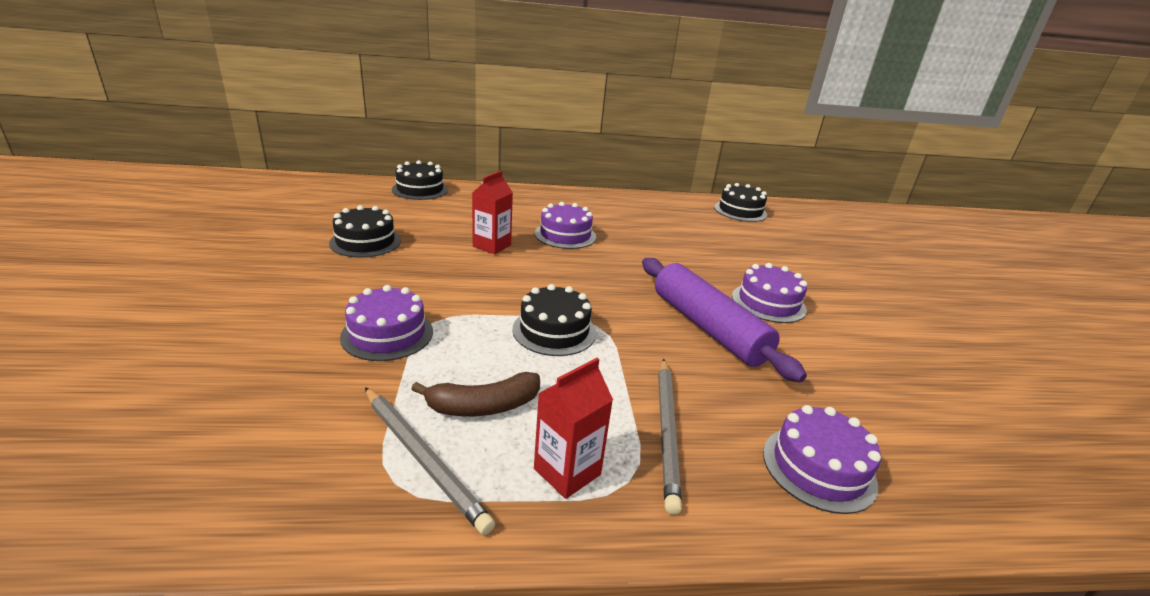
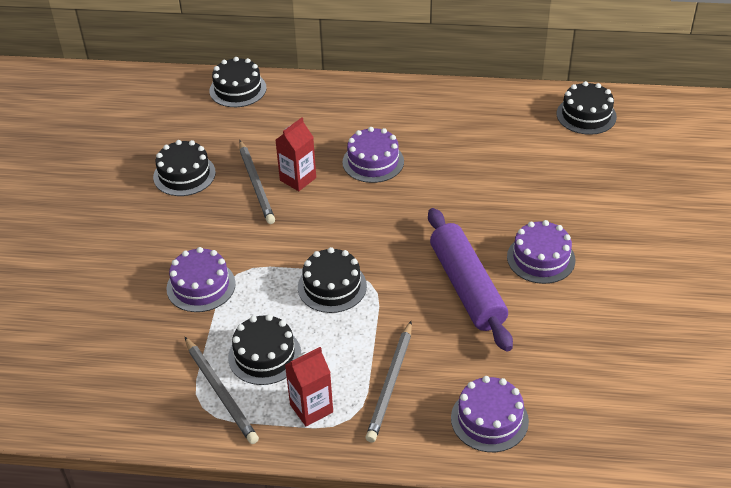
camera: 15 degrees right, 15 degrees up
brown banana [411,372,540,416] -> black cake [228,314,301,385]
none -> grey pencil [239,140,275,224]

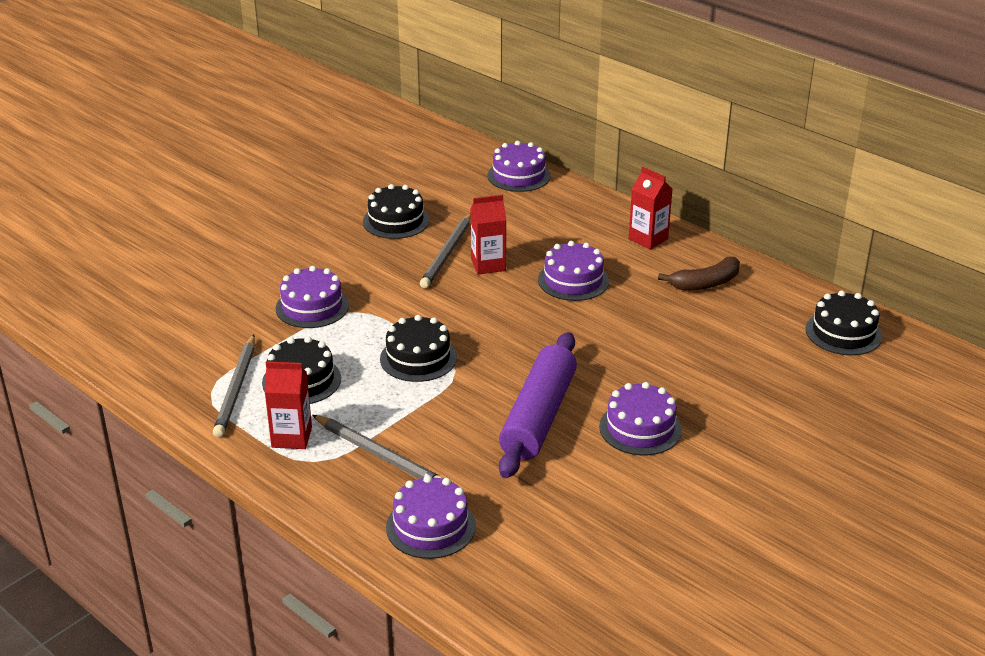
camera: 35 degrees right, 10 degrees down
black cake [209,57,267,107] -> purple cake [487,141,551,192]
grey pencil [366,321,412,443] -> grey pencil turned 105 degrees counterclockwise [312,415,444,479]
none -> red carton [629,167,672,250]
none -> brown banana [658,257,740,291]

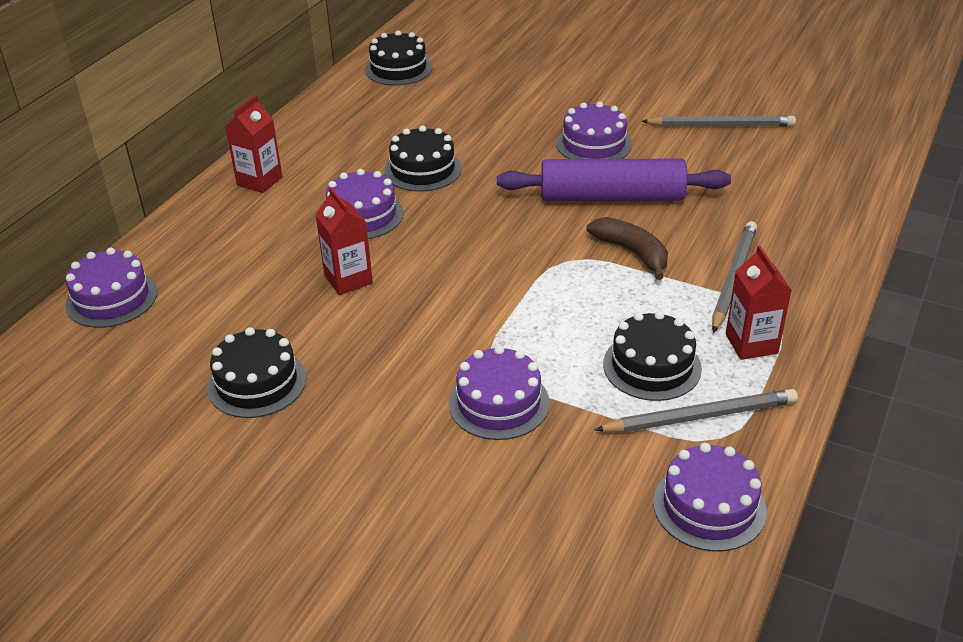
camera: 105 degrees left, 5 degrees up
black cake [380,315,457,382] -> black cake moved to [384,126,462,192]
purple cake [386,475,476,559] -> purple cake moved to [653,443,767,552]
grey pencil [420,213,471,288] -> grey pencil moved to [641,115,796,127]
brown banana [658,257,740,291] -> brown banana moved to [587,217,668,280]

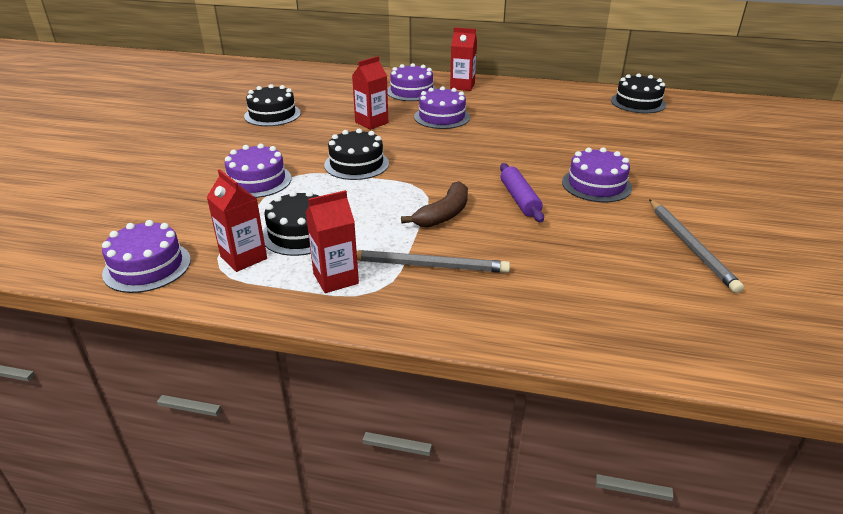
camera: 75 degrees right, 5 degrees down
purple cake [65,248,158,328] -> purple cake moved to [387,63,437,101]
black cake [384,126,462,192] -> black cake moved to [324,129,389,180]
purple rolling pin [497,159,731,201] -> purple rolling pin [500,163,544,222], size x0.56
grey pencil [595,389,798,433] -> red carton [207,169,267,272]

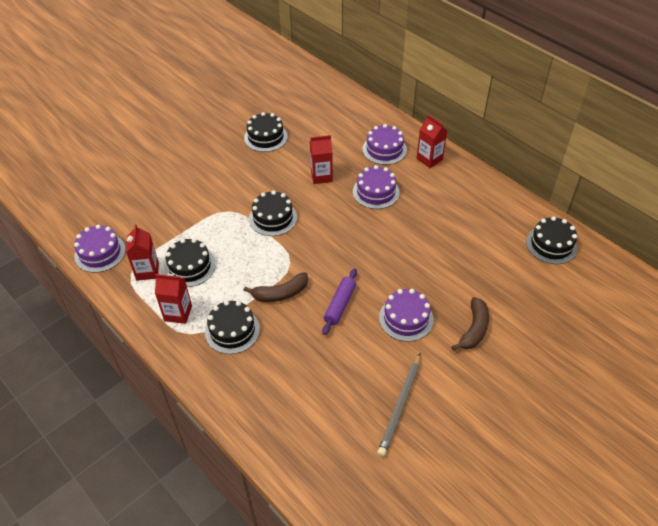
camera: 35 degrees right, 15 degrees up
purple cake [225,143,292,198] -> none
grey pencil [357,250,510,273] -> black cake [205,300,260,354]
none -> brown banana [451,297,489,350]

